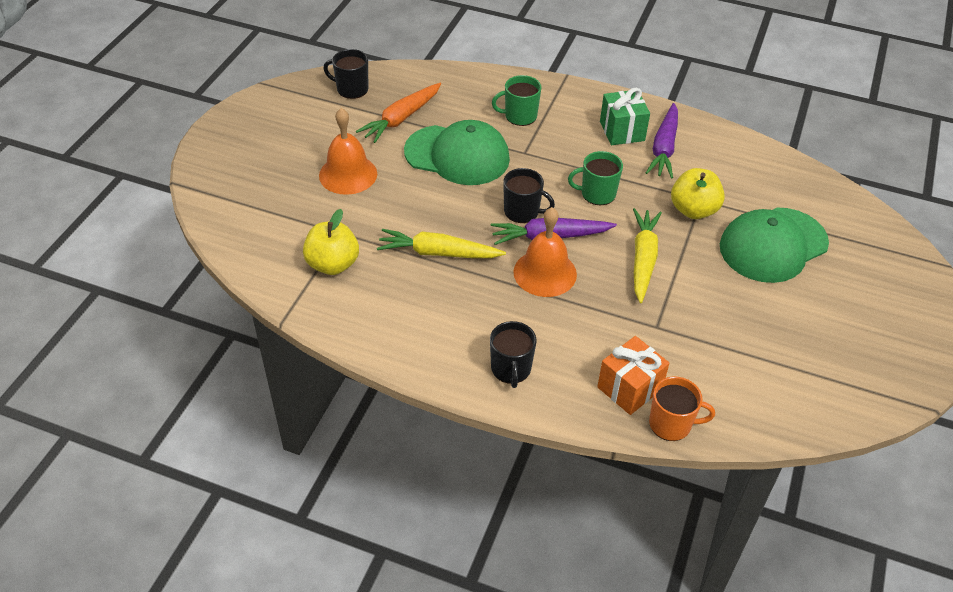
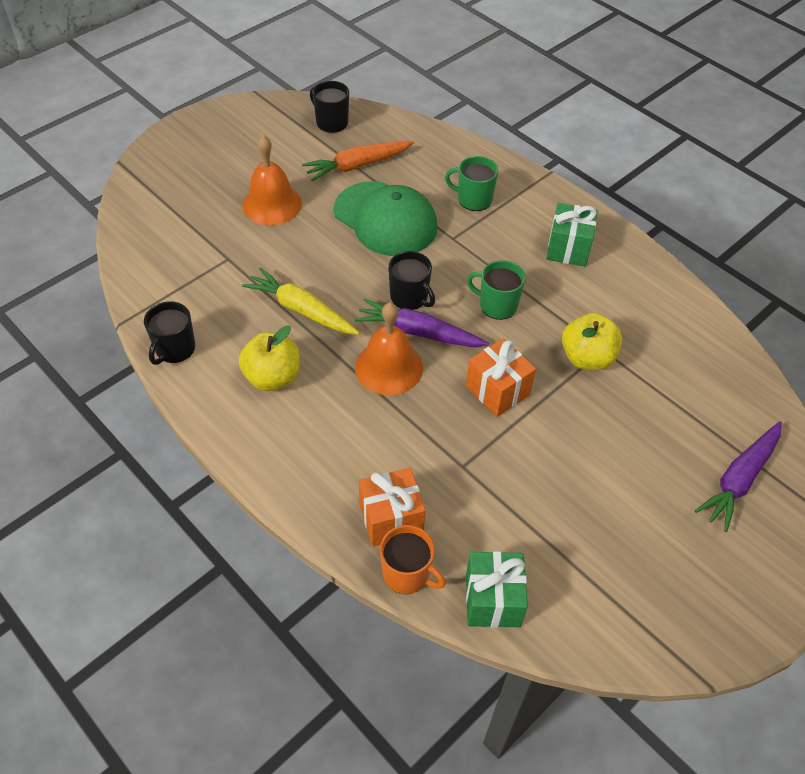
camera: 25 degrees right, 5 degrees up
yellow apple [303,209,359,275] -> yellow apple moved to [239,325,300,391]
black mug [490,321,536,388] -> black mug moved to [144,301,195,365]
yellow carrot [633,208,662,303] -> orange gift [466,338,536,417]
purple carrot [646,103,678,178] -> purple carrot moved to [695,421,782,532]
green cap [720,208,829,283] -> none
none -> green gift [466,551,528,628]

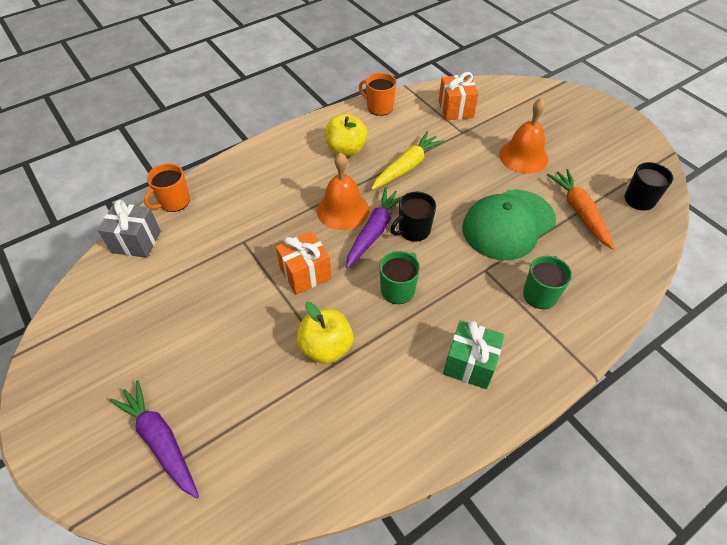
camera: 100 degrees right, 0 degrees up
black mug [144,301,195,365] -> orange mug [359,73,396,116]
orange gift [359,468,426,547] -> orange gift moved to [439,72,479,120]
green gift [466,551,528,628] -> grey gift [98,200,161,258]

